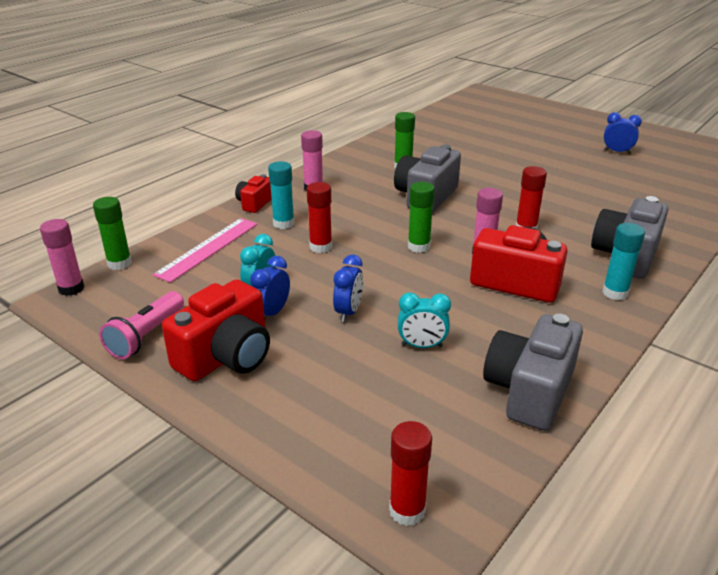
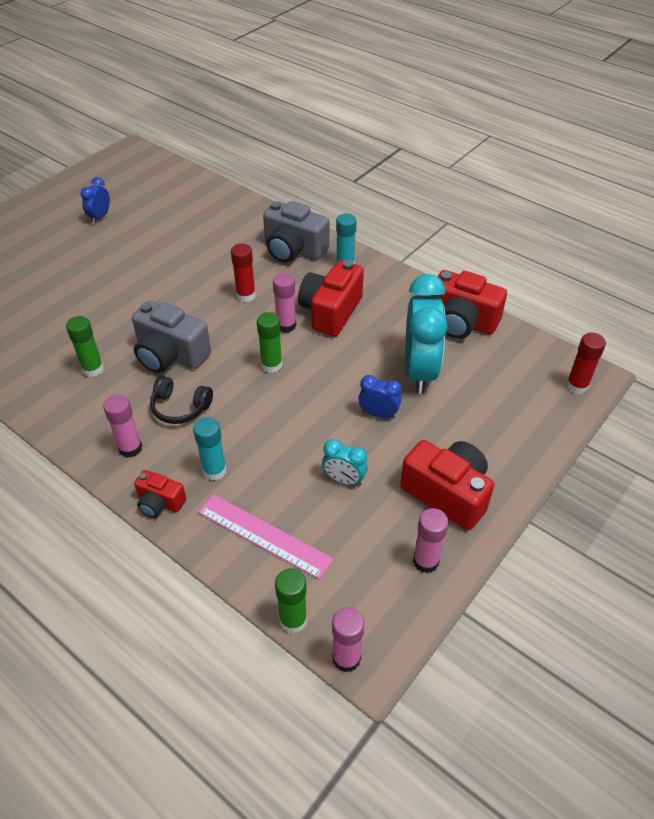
camera: 90 degrees left, 15 degrees up
pink flashlight [99,291,184,359] -> pink glue stick [413,508,449,573]
blue clock [250,256,290,319] -> none
red glue stick [307,182,332,253] -> none
turquoise clock [398,292,451,348] -> turquoise clock [405,274,448,394], size x2.09
grey camera [483,314,583,431] -> red camera [431,270,507,339]
none -> black headphones [150,376,213,424]

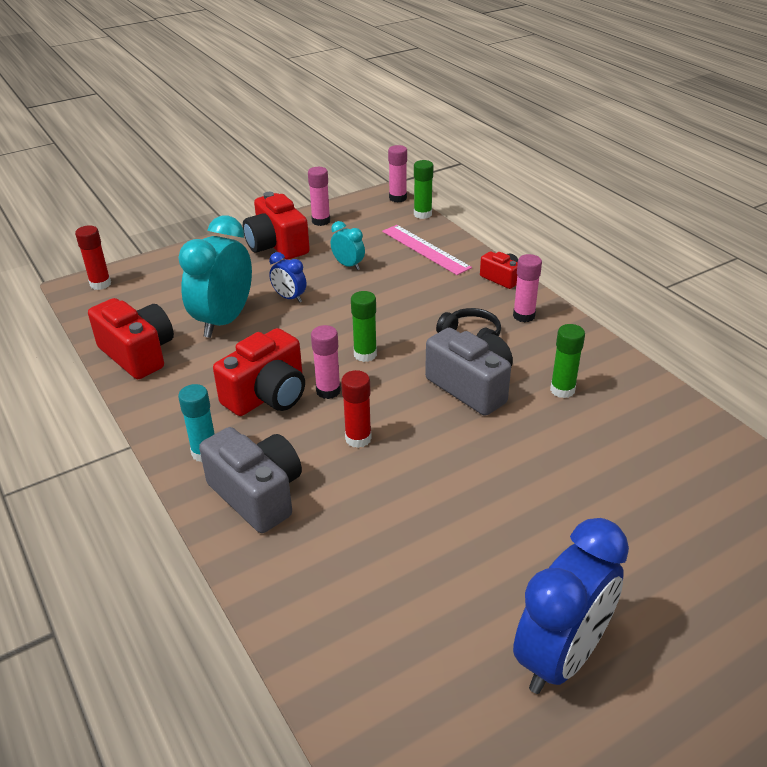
camera: 160 degrees left, 10 degrees down
blue clock [81,177,110,223] -> blue clock [513,518,629,694], size x2.09
turquoise glue stick [193,417,227,481] -> none

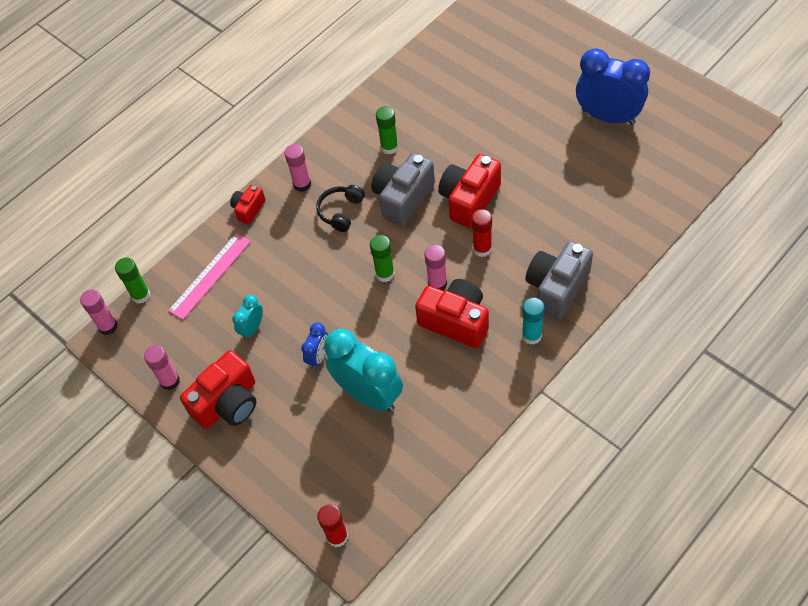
camera: 100 degrees left, 20 degrees up
red camera [88,298,174,379] -> red camera moved to [438,154,501,228]
turquoise clock [178,216,252,338] -> turquoise clock turned 150 degrees counterclockwise [324,329,403,412]

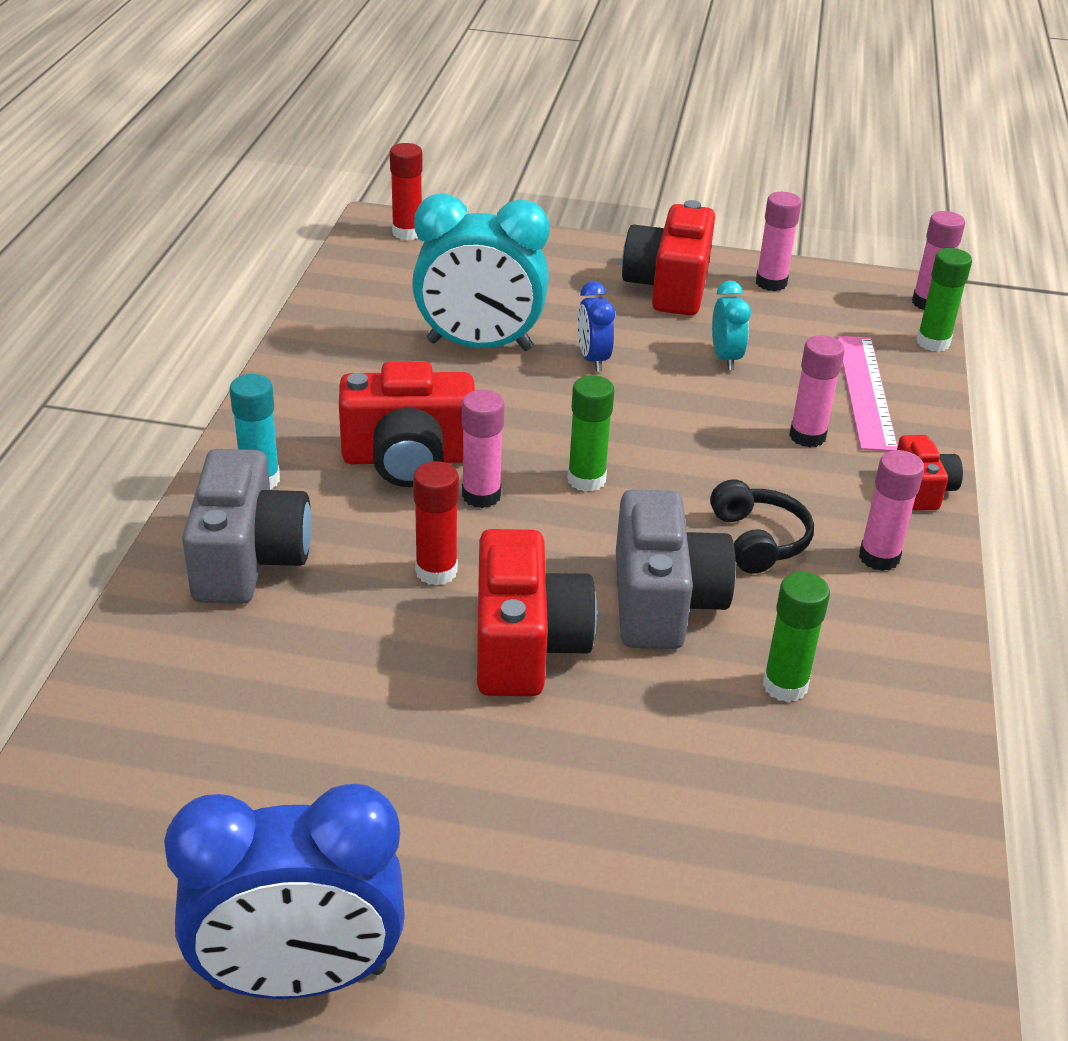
camera: 140 degrees right, 20 degrees down
none -> pink glue stick [789,335,845,448]

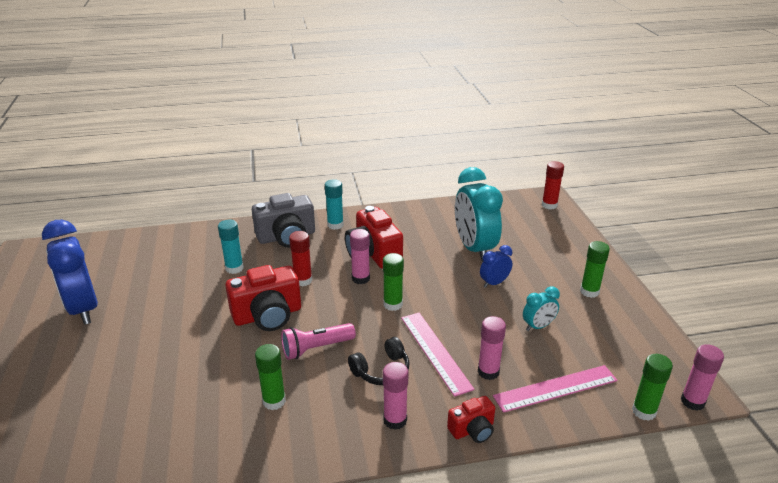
camera: 70 degrees right, 5 degrees down
grey camera [616,489,736,649] -> pink flashlight [281,323,356,360]
red camera [622,200,715,315] -> green glue stick [580,241,610,298]
pink glue stick [756,192,801,291] -> none
none -> turquoise glue stick [218,220,244,274]
none -> pink ruler [401,313,475,397]

